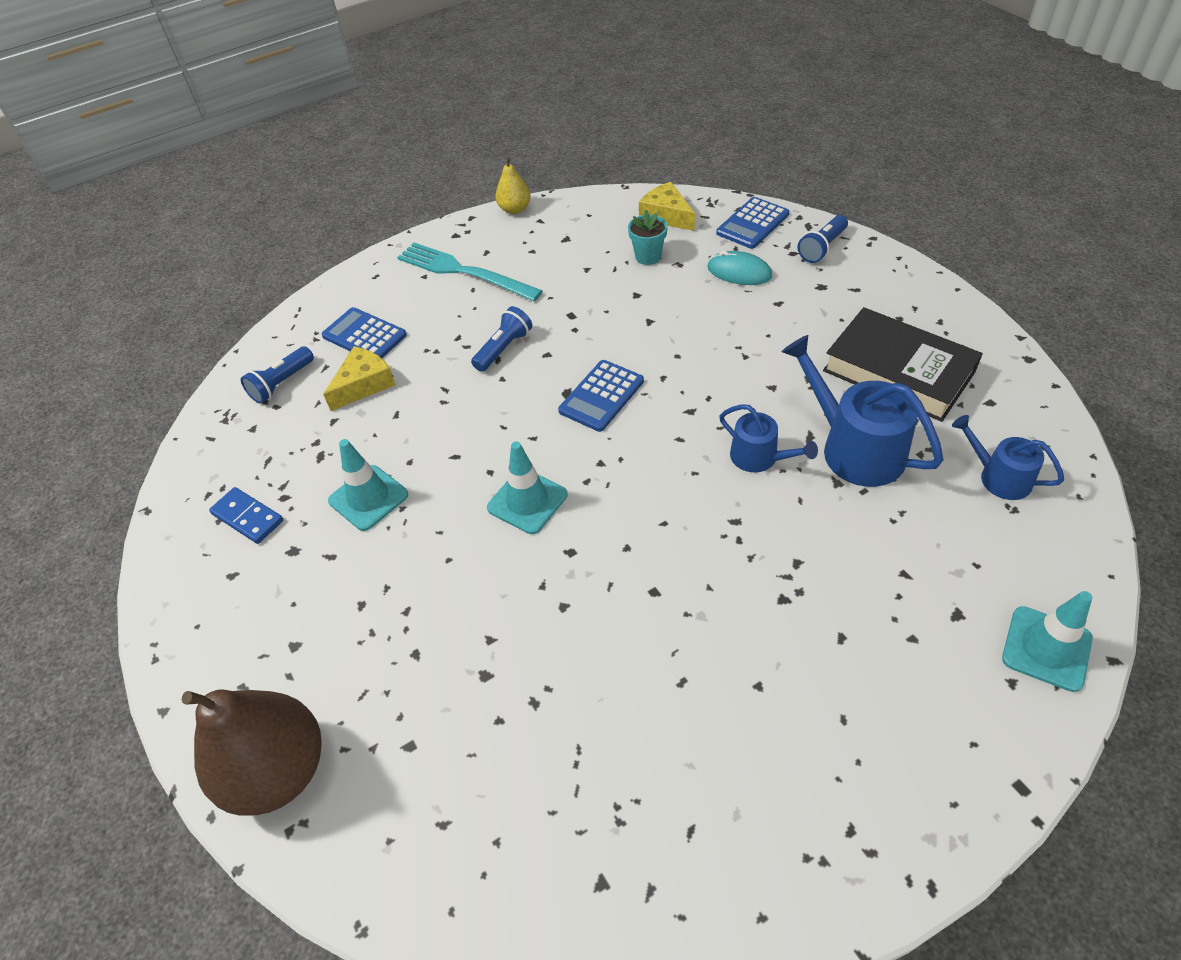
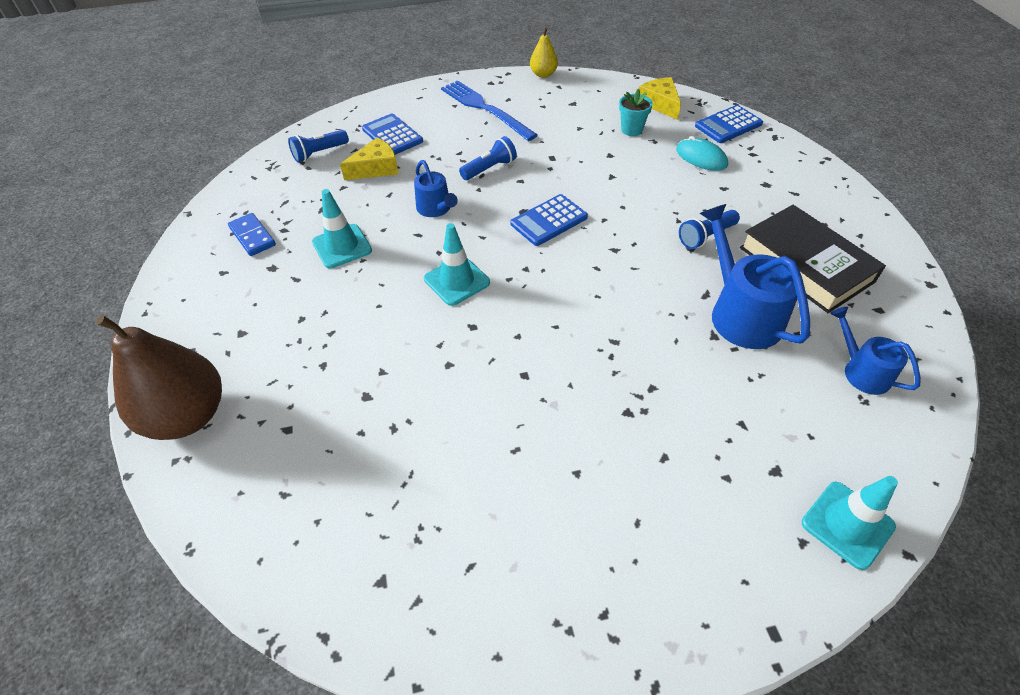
camera: 15 degrees right, 0 degrees up
turquoise fork [397,242,543,301] -> blue fork [441,80,538,141]
blue watering can [719,405,818,473] -> blue watering can moved to [414,160,458,217]
blue flashlight [797,215,848,263] -> blue flashlight moved to [679,210,740,249]

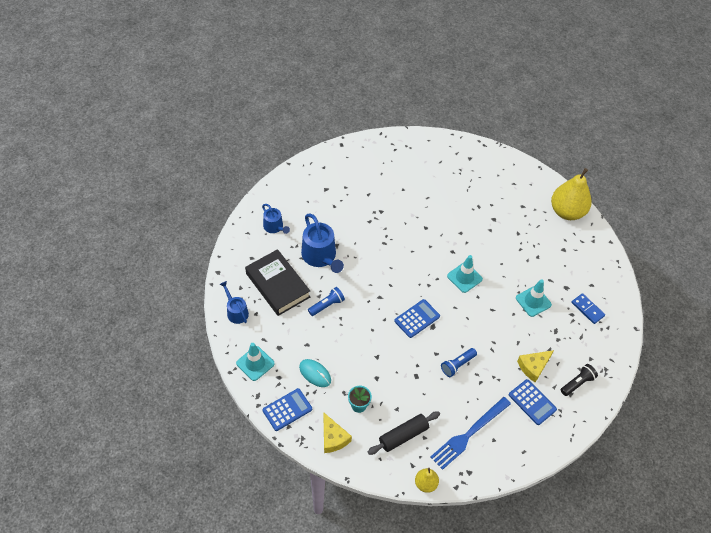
camera: 175 degrees right, 5 degrees up
brown pear [96,315,222,440] -> yellow pear [551,168,592,220]
blue flashlight [288,130,349,162] -> black flashlight [561,364,598,396]
blue watering can [414,160,458,217] -> blue watering can moved to [219,281,249,324]
blue fork [441,80,538,141] -> blue fork turned 90 degrees clockwise [430,397,511,470]
turquoise traffic cone [802,476,898,570] -> turquoise traffic cone moved to [236,343,275,381]
none -> black rolling pin [368,411,440,455]

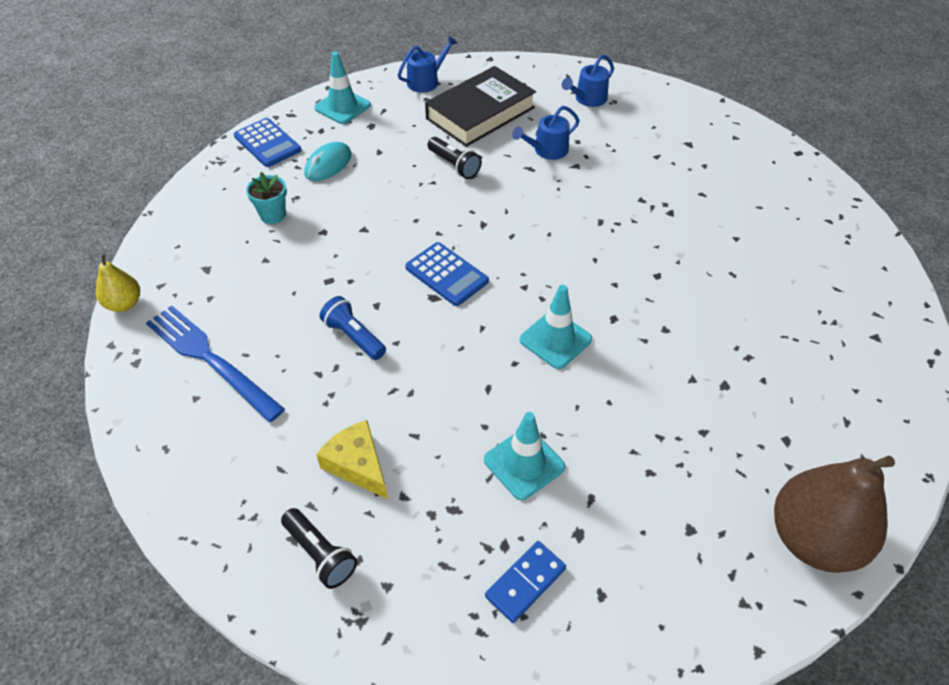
camera: 85 degrees right, 5 degrees down
blue watering can [301,214,344,273] -> blue watering can [512,106,580,160], size x0.58
blue flashlight [308,287,345,316] -> black flashlight [427,137,482,179]
yellow cheese [324,413,352,453] -> none
black rolling pin [368,411,440,455] -> none
blue calculator [509,379,557,425] -> none
yellow pear [551,168,592,220] -> brown pear [774,456,895,573]

